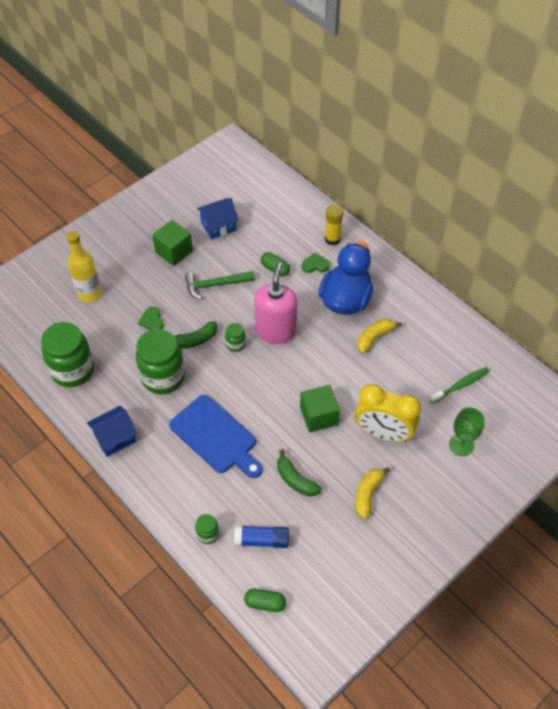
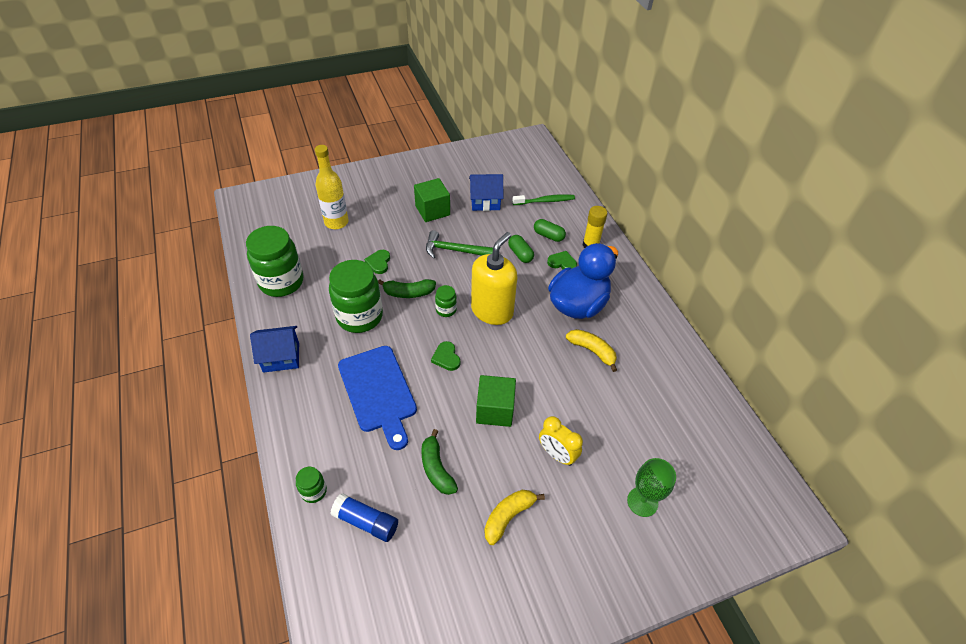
camera: 20 degrees right, 5 degrees down
green capsule [244,588,286,612] -> green capsule moved to [534,219,566,242]
pink soap dispenser [254,263,297,344] -> yellow soap dispenser [471,232,518,325]
yellow clock [355,384,421,442] -> yellow clock [539,416,583,466], size x0.60
yellow banana [357,319,402,353] -> yellow banana turned 60 degrees clockwise [566,329,617,372]
green toothbrush [429,367,490,404] -> green toothbrush moved to [512,194,575,205]
none -> green heart [431,341,460,371]

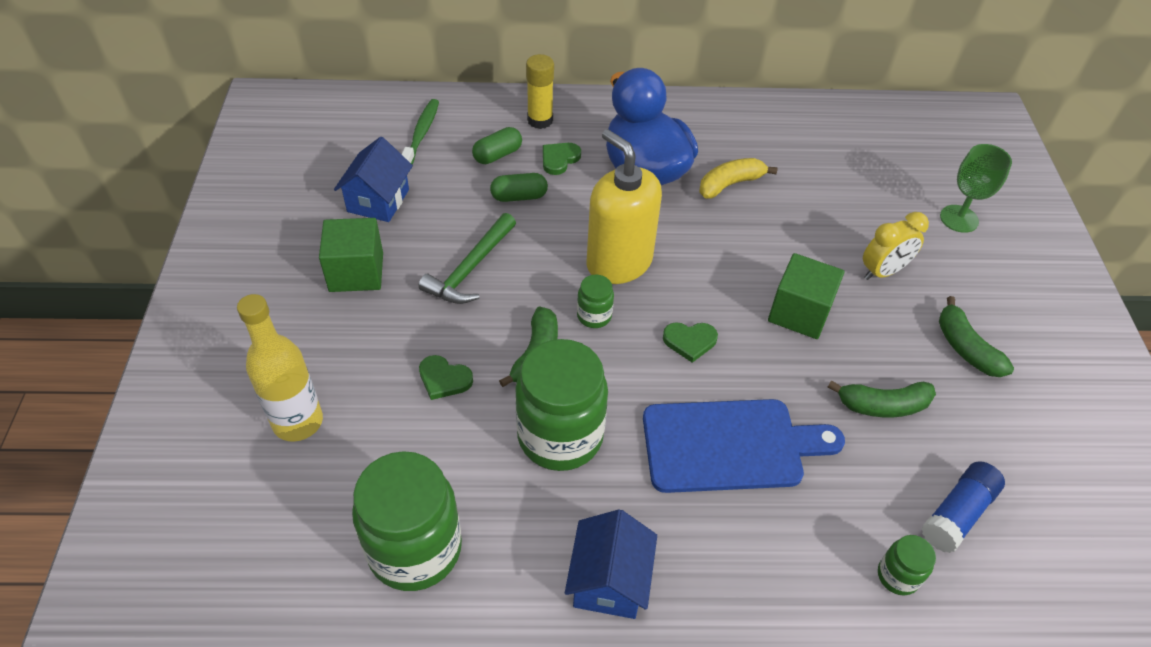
camera: 70 degrees left, 0 degrees up
yellow banana [484,490,545,545] -> green banana [939,296,1014,377]

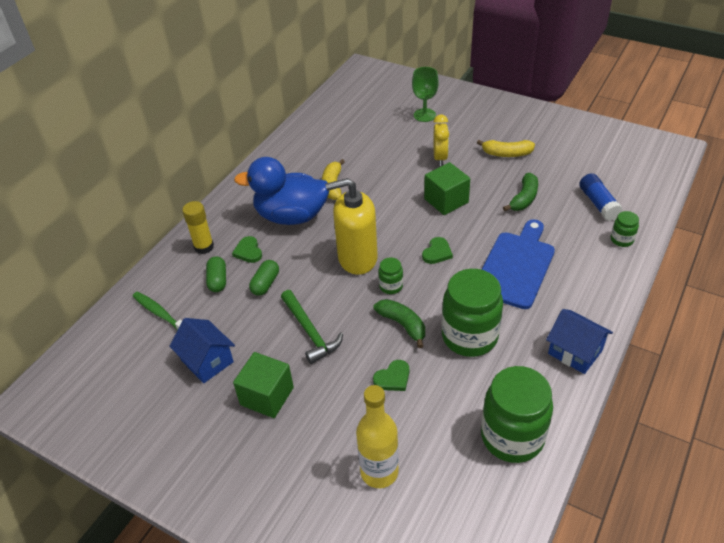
camera: 55 degrees left, 5 degrees down
green banana [939,296,1014,377] -> yellow banana [477,140,535,157]

